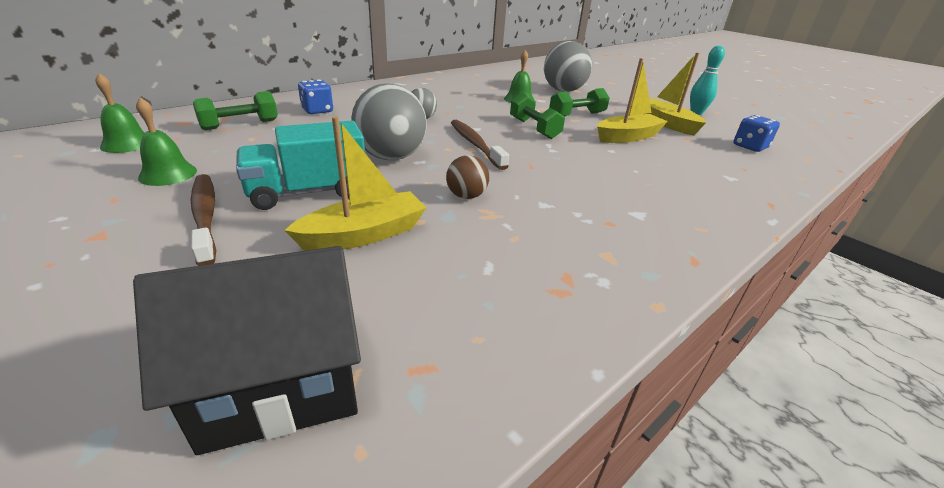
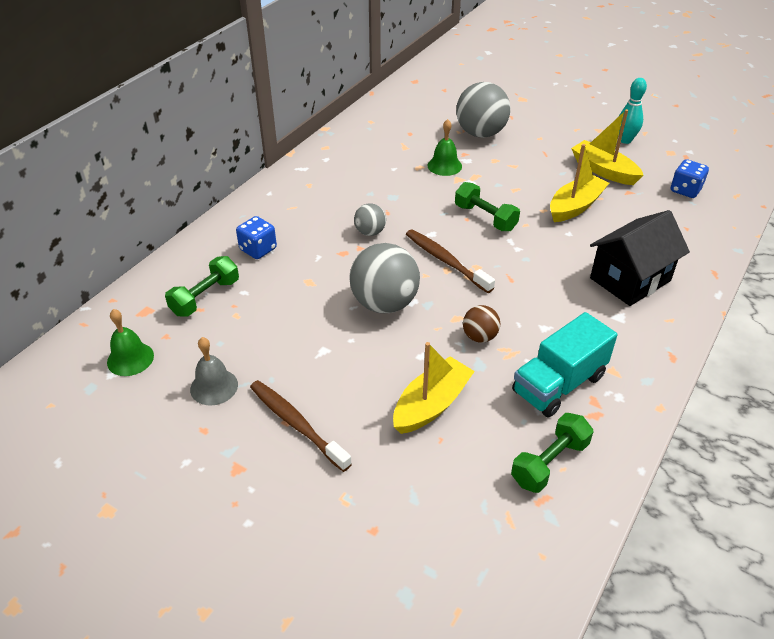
camera: 15 degrees left, 10 degrees up
black house [133,246,361,455] -> black house moved to [590,210,690,306]
green bell [136,97,197,186] -> grey bell [190,337,238,406]
turquoise truck [236,121,365,210] -> turquoise truck moved to [512,312,617,417]
green dumbbell [549,88,610,117] -> green dumbbell moved to [511,413,593,493]

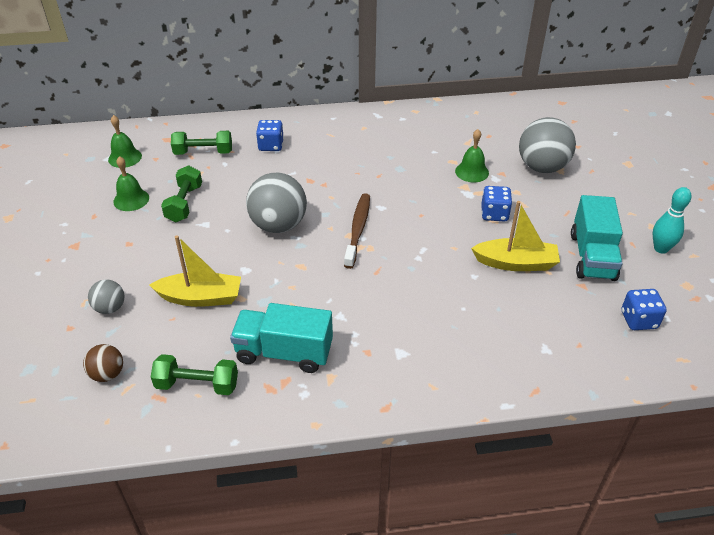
camera: 50 degrees right, 0 degrees up
grey bell [190,337,238,406] -> green bell [114,156,149,211]
brown toothbrush [250,380,352,472] -> none
grey ball [354,203,386,236] -> grey ball moved to [88,280,125,314]
green dumbbell [455,182,520,232] -> green dumbbell moved to [161,165,202,222]
brown ball [463,305,500,343] -> brown ball moved to [83,344,123,382]
yellow boat [571,109,643,185] -> turquoise truck [571,195,623,281]
black house [590,210,690,306] -> none
none -> blue dice [481,186,512,221]

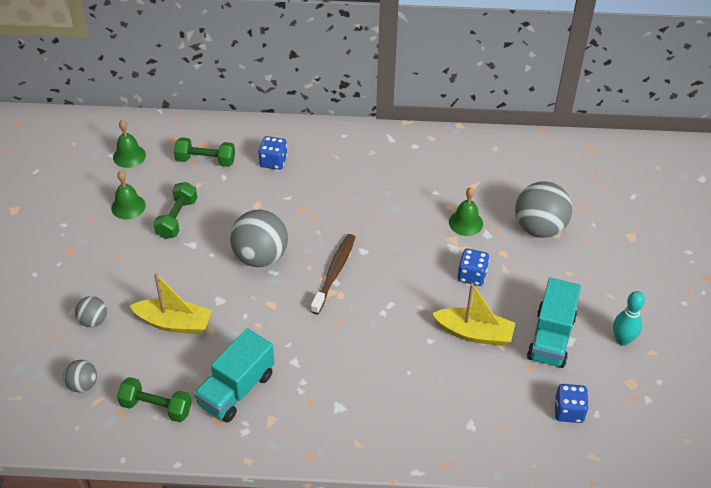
camera: 10 degrees right, 5 degrees up
brown ball [83,344,123,382] -> grey ball [63,360,97,392]
turquoise truck [230,303,333,373] -> turquoise truck turned 75 degrees counterclockwise [194,328,274,422]

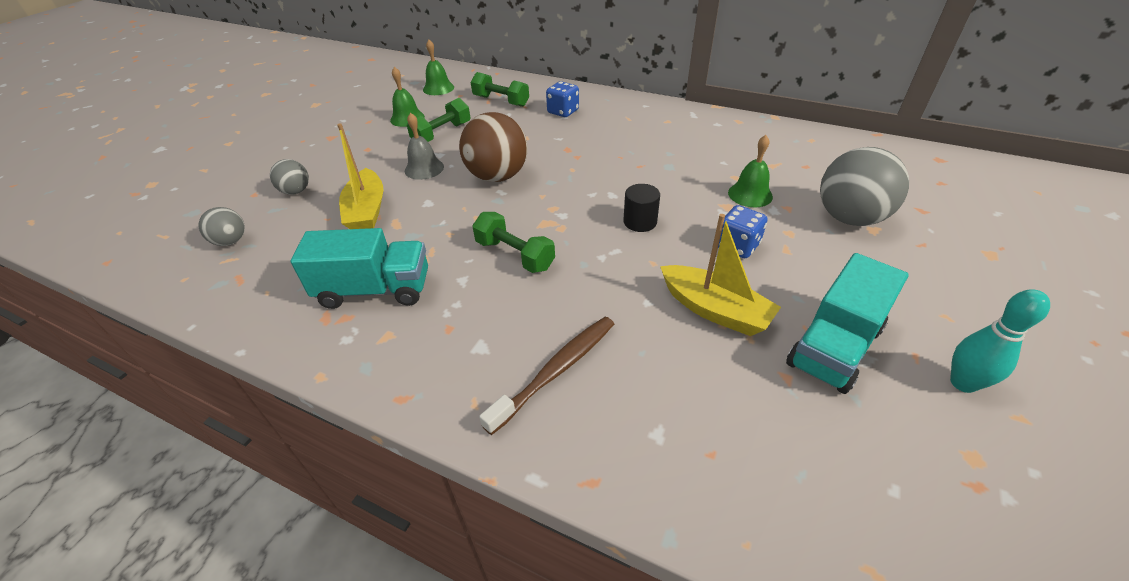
camera: 25 degrees right, 5 degrees down
green dumbbell [117,377,192,422] -> green dumbbell moved to [472,212,555,273]
yellow boat [130,273,212,334] -> yellow boat turned 45 degrees clockwise [337,123,384,229]
turquoise truck [194,328,274,422] -> turquoise truck turned 150 degrees counterclockwise [291,228,428,309]
grey ball [230,210,288,267] -> brown ball [459,112,527,182]
brown toothbrush [311,234,355,314] -> brown toothbrush moved to [479,317,614,435]
blue dice [554,384,589,423] -> none
none -> grey bell [405,113,444,180]
none -> black cylinder [623,184,660,232]

